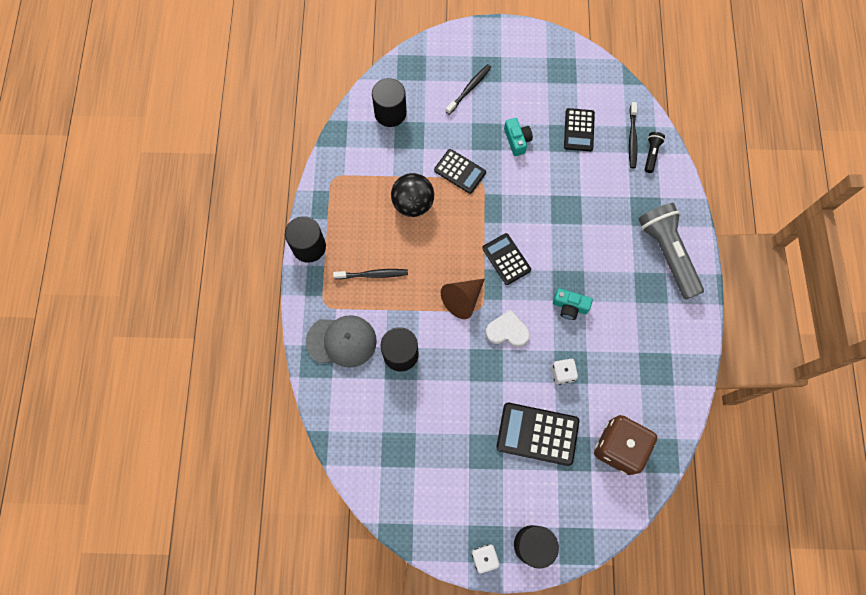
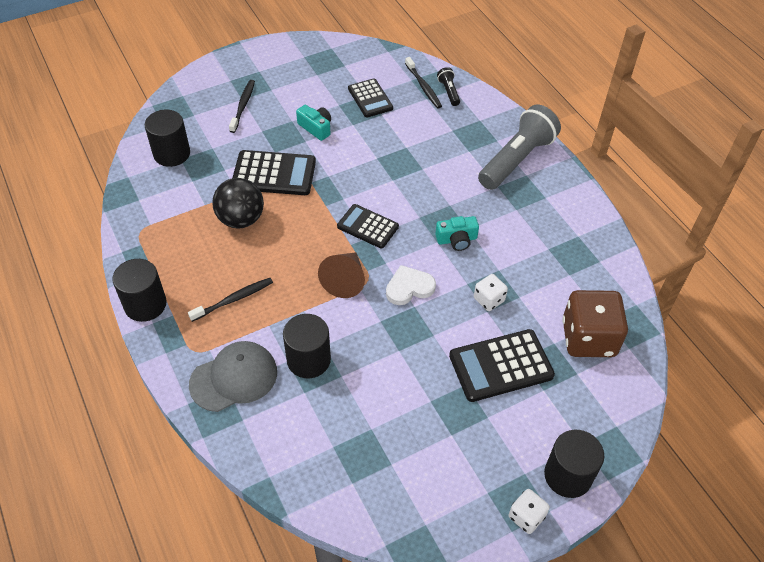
camera: 30 degrees left, 20 degrees down
black calculator [434,149,486,194] -> black calculator [232,150,316,195], size x1.52
grey flashlight [639,203,704,300] -> grey flashlight turned 90 degrees clockwise [478,105,561,190]

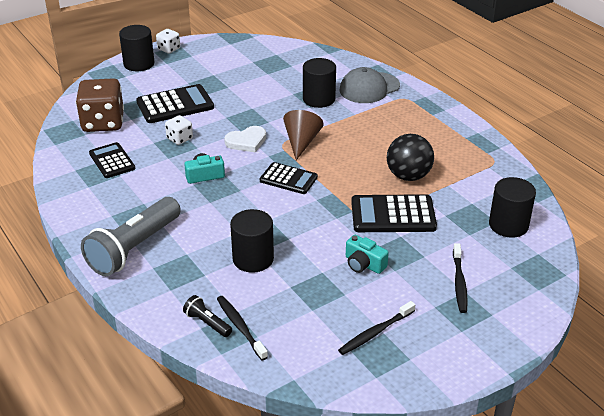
camera: 175 degrees right, 15 degrees down
black cylinder [112,259,167,322] -> black cylinder moved to [230,209,274,273]
black toothbrush [188,278,273,322] -> black toothbrush moved to [338,301,415,355]
black calculator [348,78,393,118] -> black calculator moved to [89,142,135,178]
black flashlight [437,67,460,106] -> black flashlight turned 150 degrees clockwise [183,295,232,337]

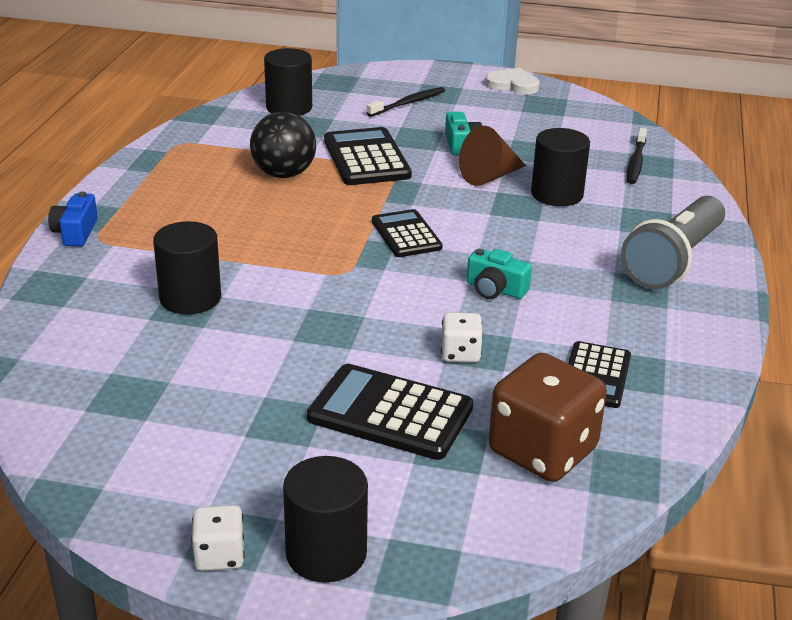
camera: 135 degrees left, 5 degrees down
grey flashlight [81,197,181,276] -> grey flashlight turned 135 degrees clockwise [621,196,725,289]
black flashlight [183,295,232,337] -> none
white heart [224,126,266,152] -> white heart moved to [485,68,540,94]
brown cone [283,110,324,160] -> brown cone moved to [459,126,526,186]
black toothbrush [338,301,415,355] -> none
grey cap [340,67,400,103] -> none
black calculator [351,194,437,232] -> black calculator turned 150 degrees counterclockwise [324,127,412,185]
none -> blue camera [48,191,98,247]

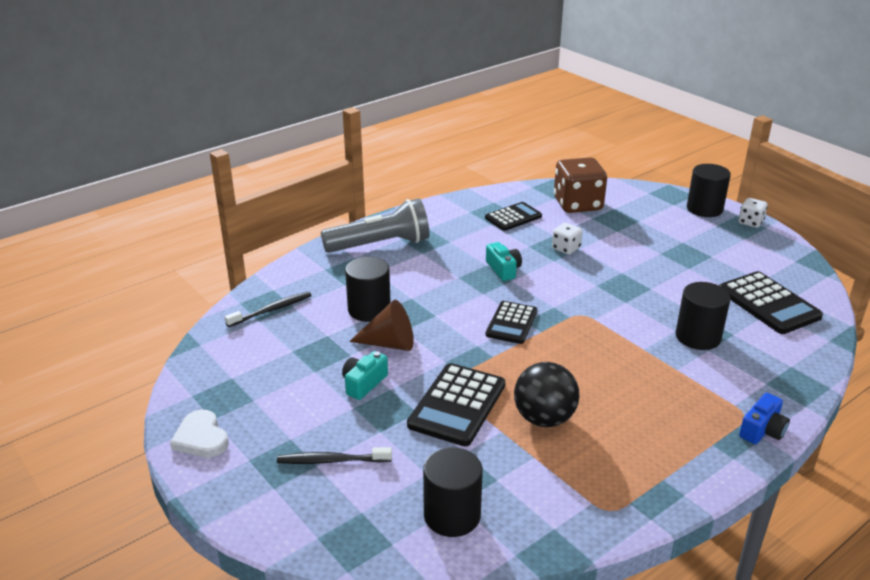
camera: 140 degrees left, 0 degrees up
black calculator [307,364,473,460] -> black calculator moved to [719,271,823,334]

